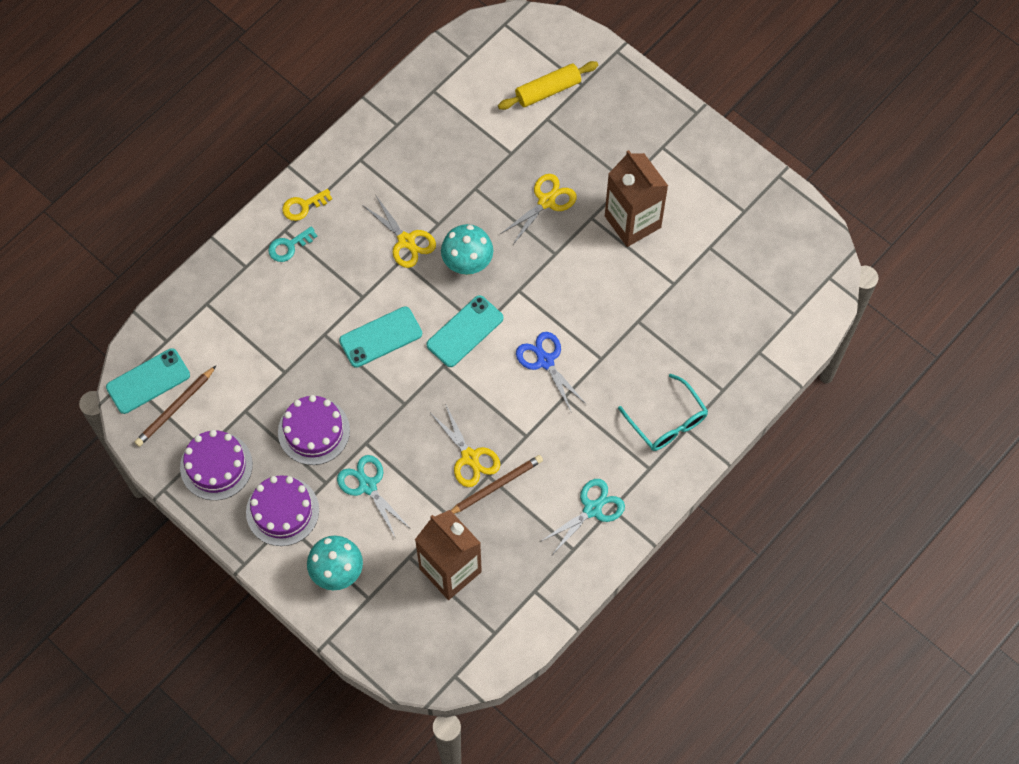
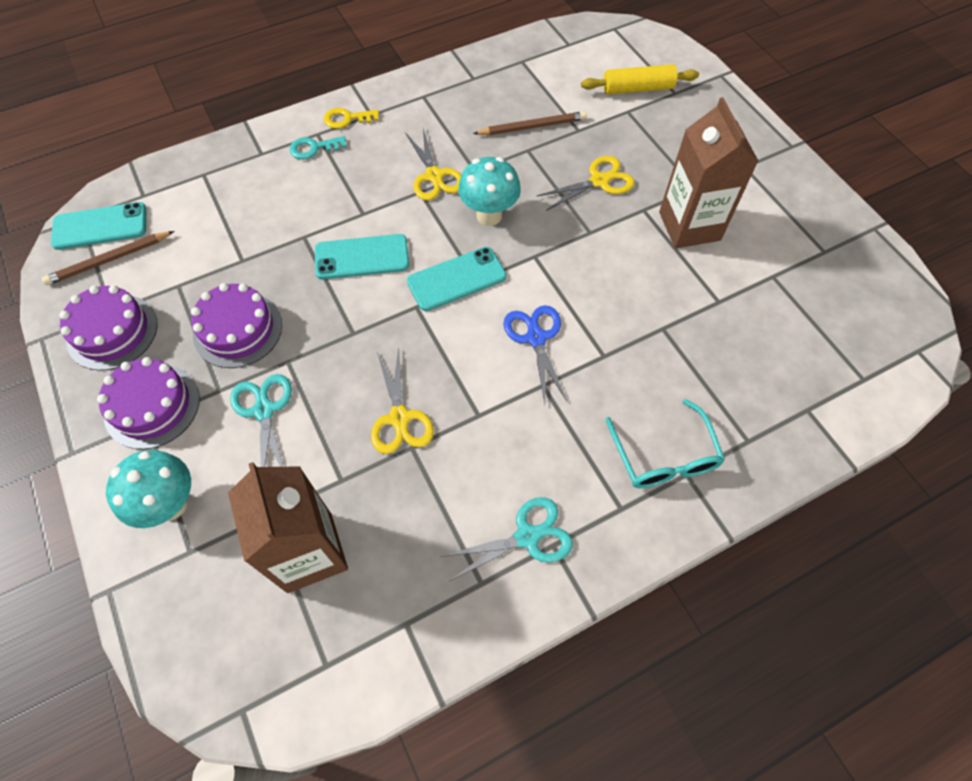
camera: 20 degrees right, 5 degrees down
brown pencil [451,455,543,514] -> brown pencil moved to [473,111,587,135]

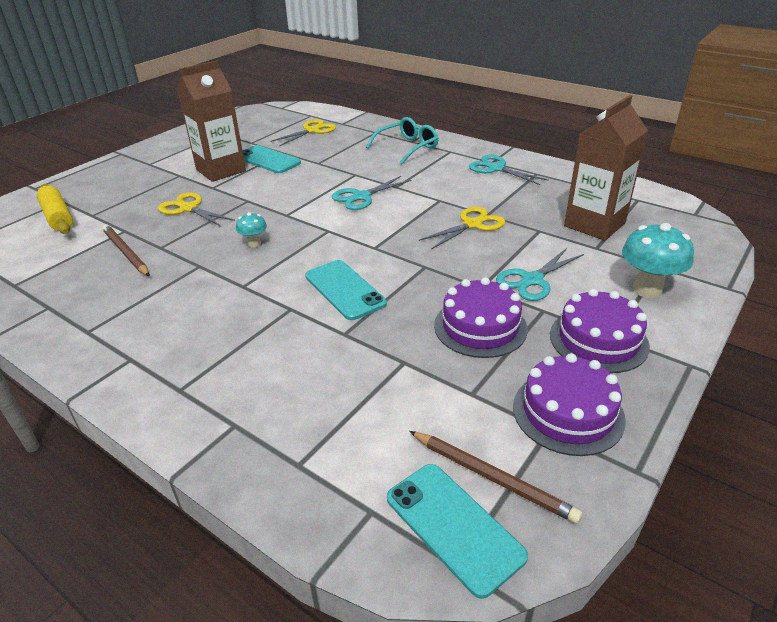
camera: 115 degrees left, 25 degrees down
turquoise key [290,136,346,159] -> none
yellow key [324,108,379,129] -> none
yellow scissors [405,129,461,201] -> yellow scissors moved to [270,119,336,146]
turquoise phone [407,247,506,311] -> turquoise phone moved to [242,145,301,173]
turquoise mushroom [458,157,521,226] -> turquoise mushroom [236,212,267,247], size x0.53
blue scissors [503,305,567,404] -> turquoise scissors [332,176,412,210]

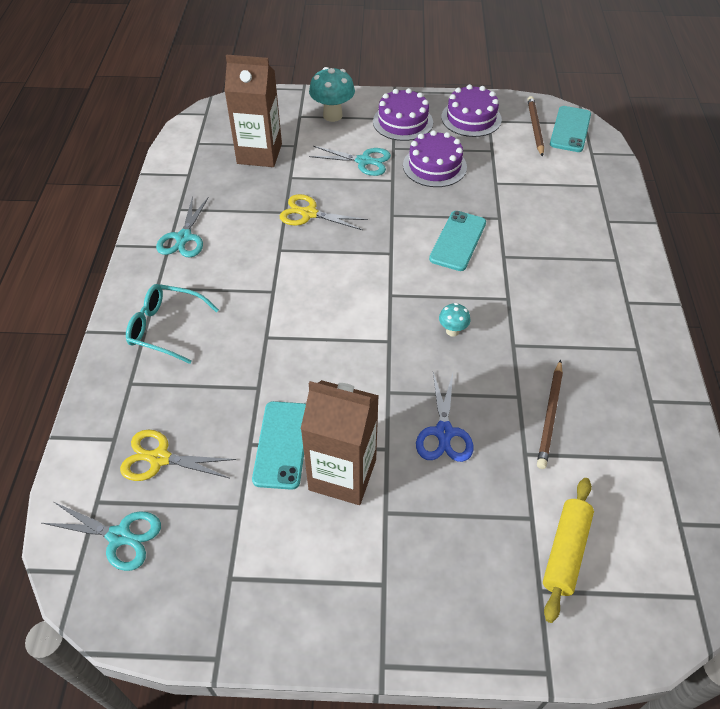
camera: 125 degrees left, 15 degrees up
yellow scissors [158,192,235,227] -> blue scissors [416,372,473,462]
turquoise scissors [332,176,412,210] -> turquoise scissors moved to [42,502,161,571]

